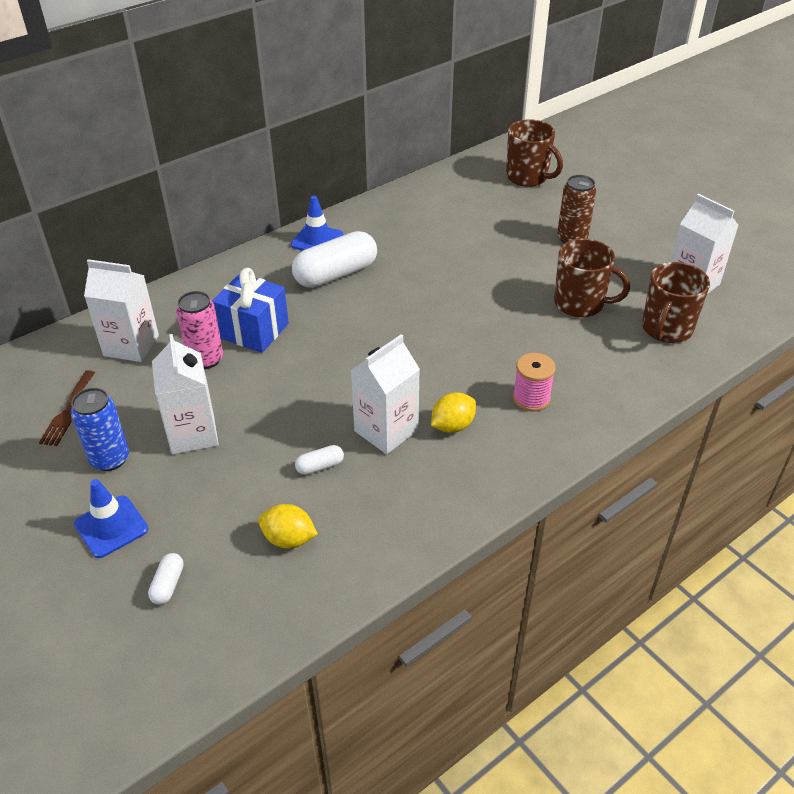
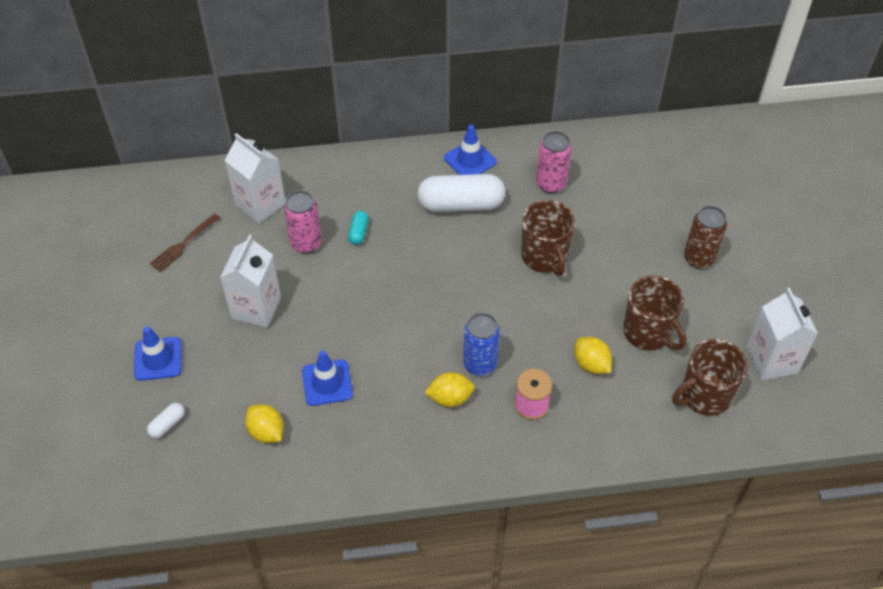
camera: 30 degrees right, 10 degrees up
blue can [71,388,129,471] -> blue can moved to [463,313,500,376]
blue gift [212,268,289,353] -> turquoise capsule [348,211,369,245]
white capsule [295,445,344,475] -> blue traffic cone [302,351,353,406]
white carton [350,334,420,454] -> none
brown mug [506,119,563,187] -> brown mug moved to [521,200,575,276]
none -> pink can [536,131,572,194]
none -> yellow lemon [575,337,612,374]

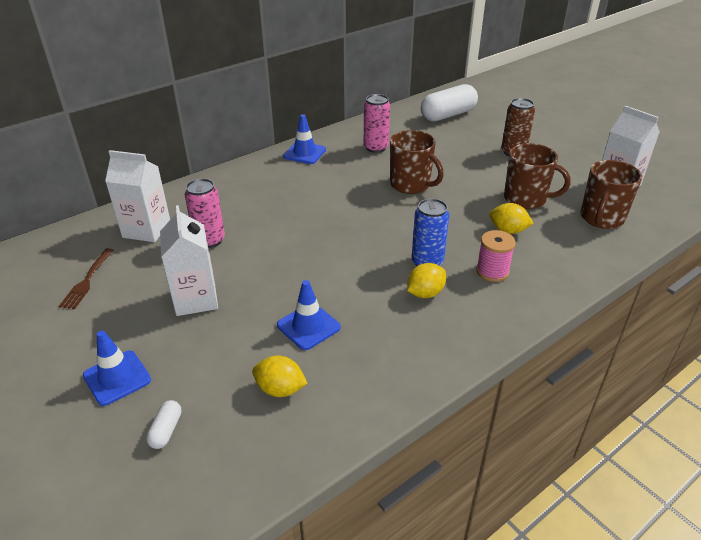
camera: 30 degrees left, 15 degrees down
turquoise capsule [348,211,369,245] -> none
white capsule [417,174,505,212] -> white capsule moved to [421,84,478,121]

